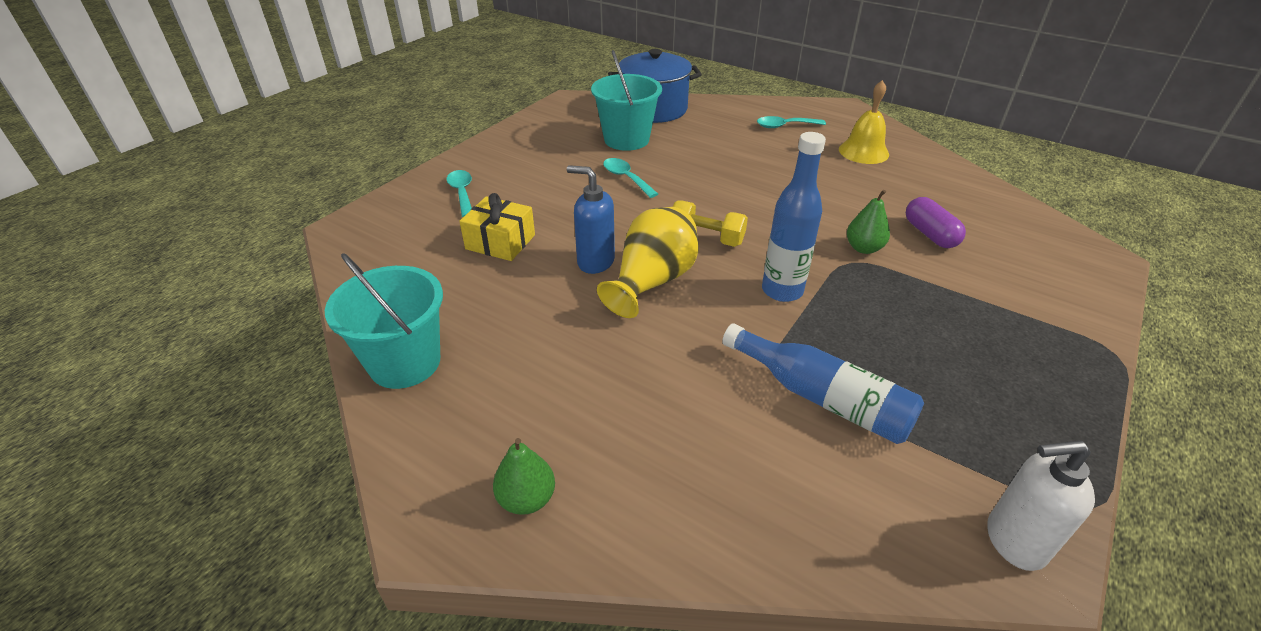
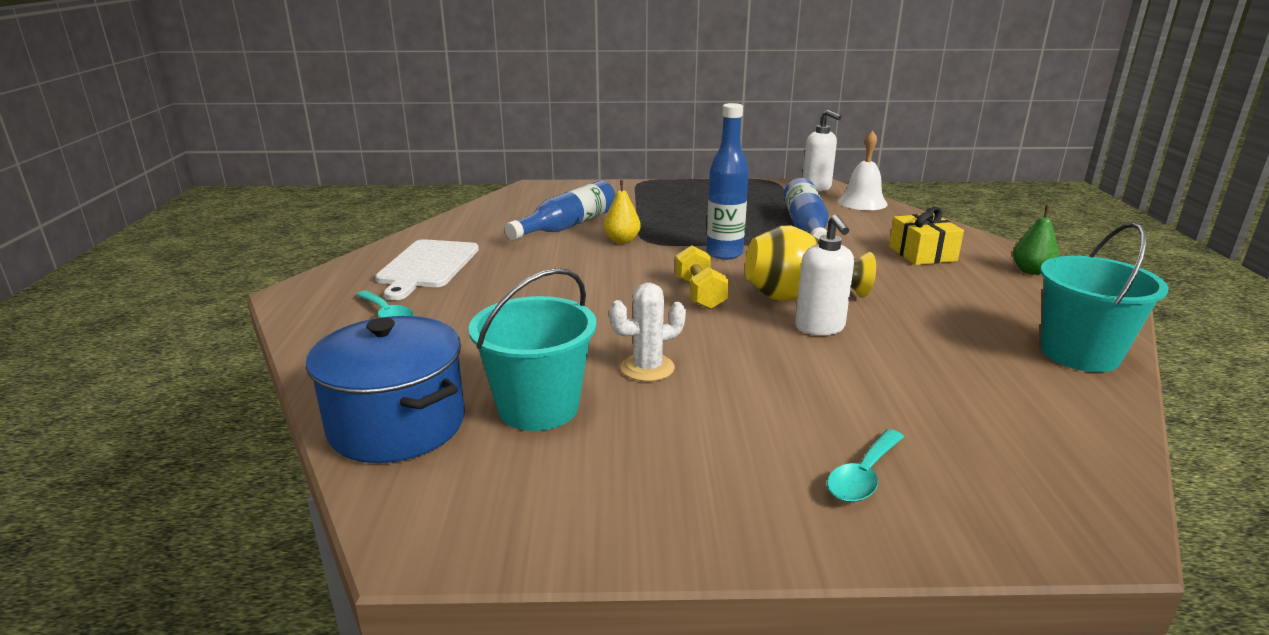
camera: 125 degrees left, 15 degrees down
yellow gift [459,193,535,261] -> yellow gift moved to [889,207,964,265]
blue soap dispenser [567,165,615,274] -> white soap dispenser [795,214,854,335]
turquoise spoon [603,158,658,198] -> white cactus [609,283,686,381]
yellow bell [839,80,889,164] -> white cutting board [375,239,479,300]
green pear [847,190,890,254] -> yellow pear [604,180,641,244]
purple capsule [906,197,966,248] -> blue bottle [505,180,616,240]
none -> white bell [838,130,888,210]

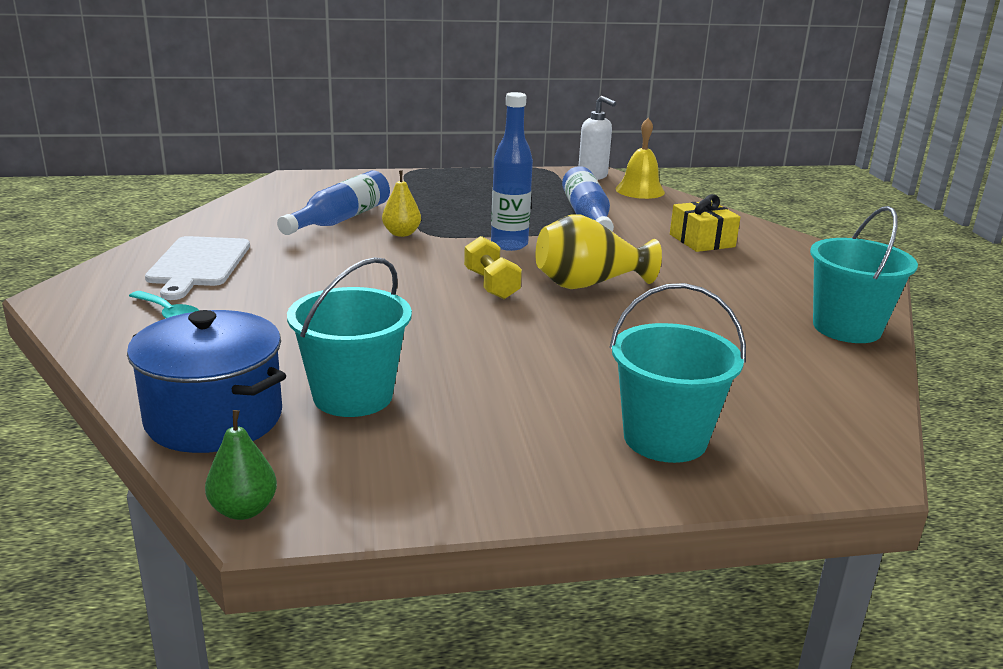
camera: 10 degrees left, 0 degrees up
white cactus [609,283,686,381] -> none
white soap dispenser [795,214,854,335] -> none
turquoise spoon [827,429,904,502] -> turquoise bucket [609,283,746,463]
white bell [838,130,888,210] -> yellow bell [616,118,665,199]
green pear [1013,206,1059,275] -> green pear moved to [205,410,277,520]

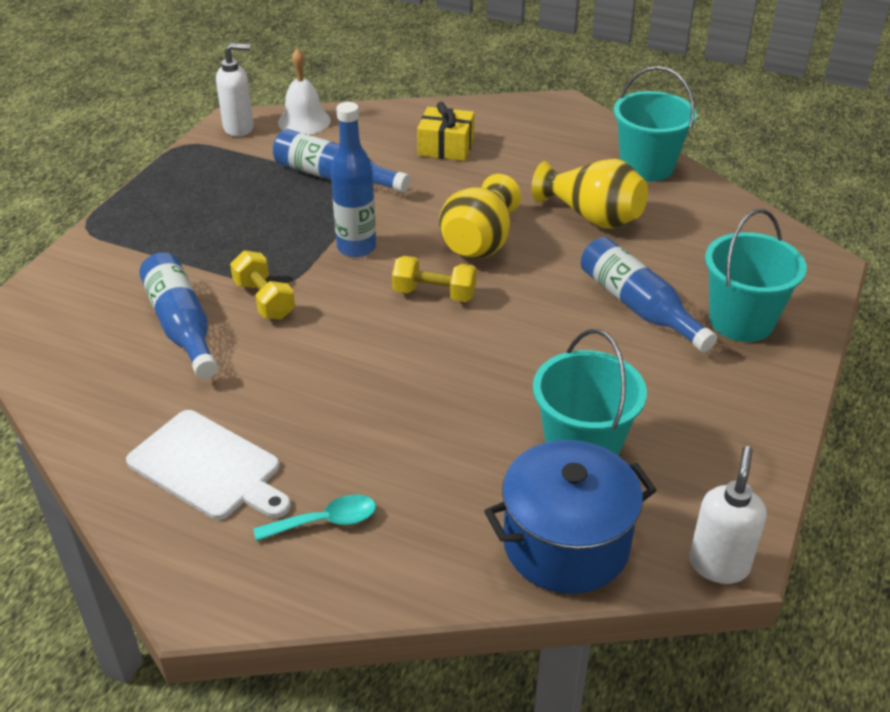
camera: 55 degrees left, 15 degrees up
green pear [205,410,277,520] -> white soap dispenser [689,446,767,584]
yellow pear [382,171,421,237] -> yellow dumbbell [230,250,295,320]
yellow bell [616,118,665,199] -> white bell [278,48,331,135]
none -> yellow vase [532,159,648,229]
none -> blue bottle [581,237,717,352]

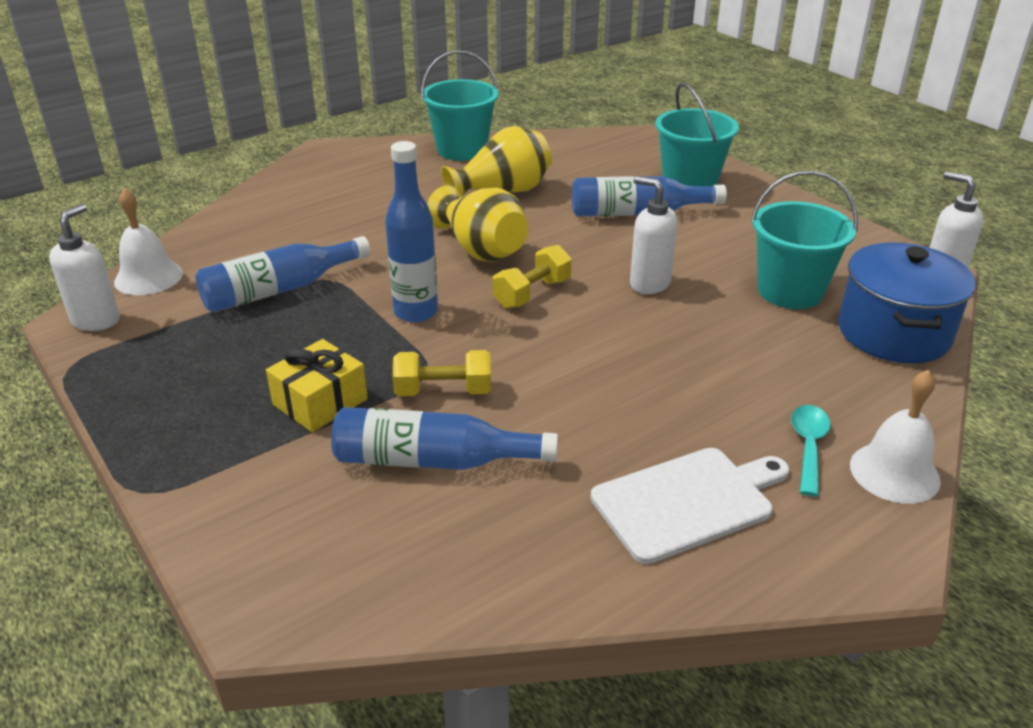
camera: 60 degrees left, 5 degrees down
yellow gift [417,102,474,161] -> yellow gift moved to [266,339,368,432]
none -> white soap dispenser [630,176,678,294]
none -> white bell [850,370,941,504]

